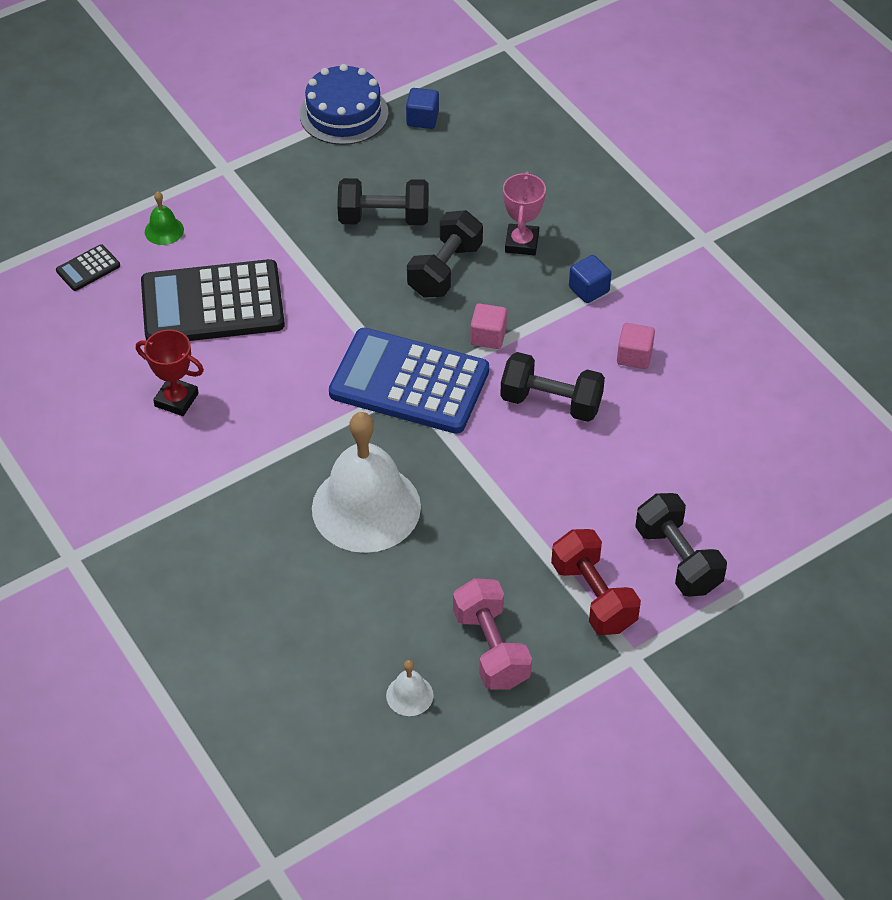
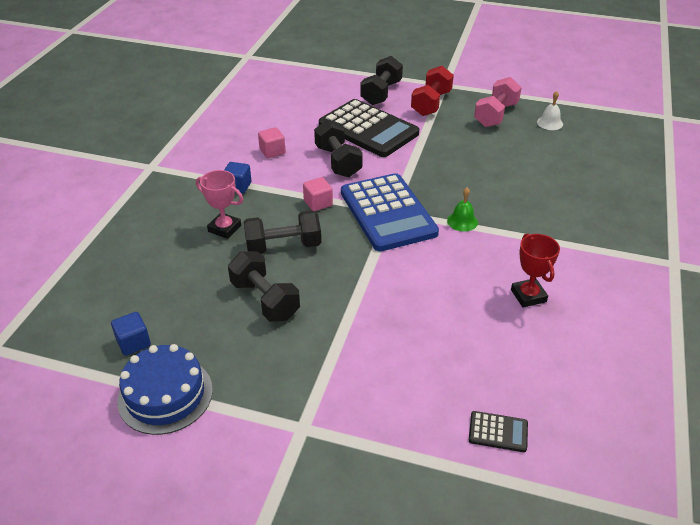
camera: 130 degrees left, 10 degrees down
black calculator [141,259,285,341] -> black calculator moved to [319,99,419,157]
green bell [145,192,184,245] -> green bell moved to [447,187,478,232]
white bell [312,412,421,553] -> none
pink trophy [503,172,546,255] -> pink trophy turned 60 degrees clockwise [196,170,243,239]

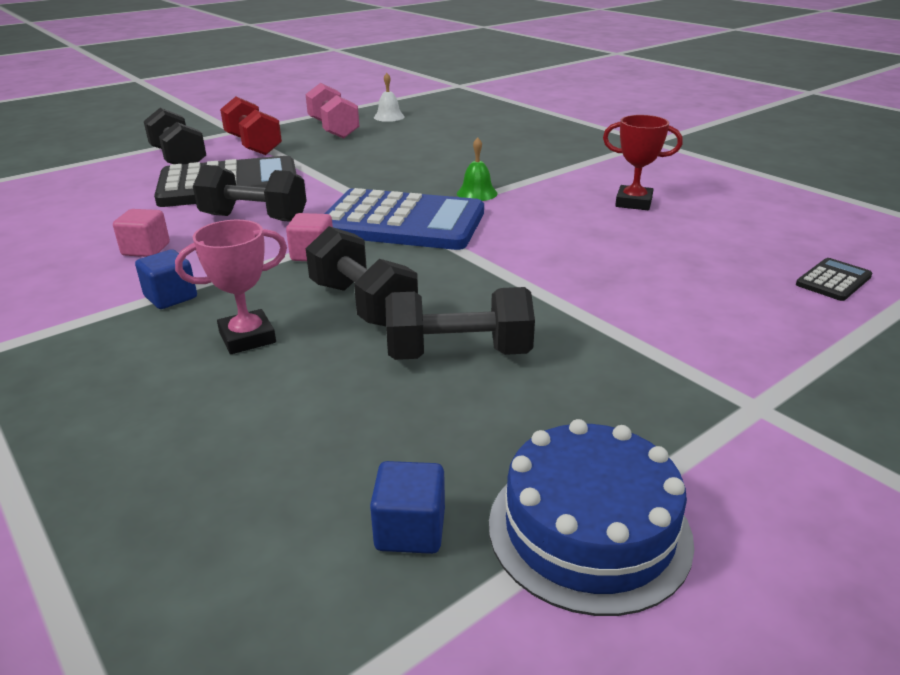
camera: 55 degrees left, 10 degrees down
black dumbbell [244,210,321,254] -> black dumbbell turned 60 degrees counterclockwise [306,226,418,326]

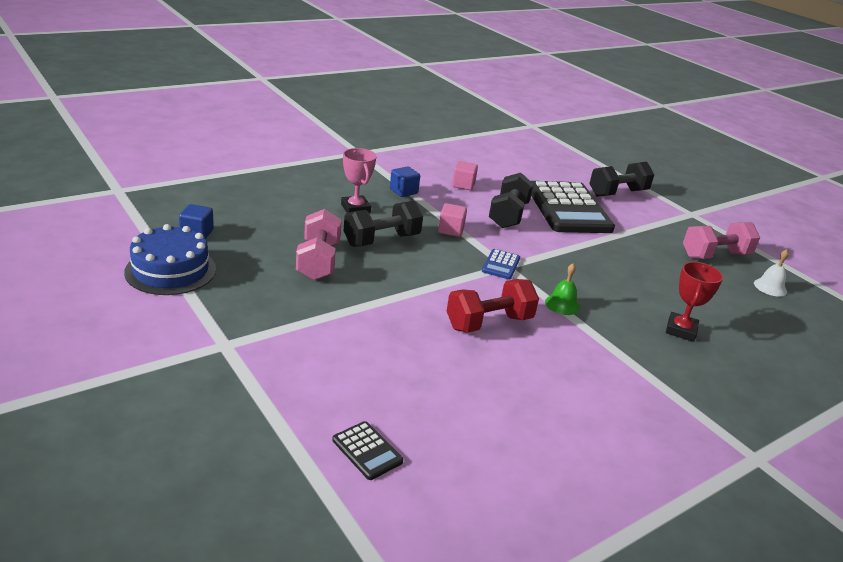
camera: 90 degrees right, 0 degrees up
red dumbbell [220,97,282,155] -> red dumbbell moved to [447,279,539,333]
blue calculator [324,188,484,250] -> blue calculator [482,249,520,279], size x0.41
black dumbbell [385,287,535,360] -> pink dumbbell [296,209,342,280]
red trophy [603,115,683,210] -> red trophy moved to [666,262,723,342]

